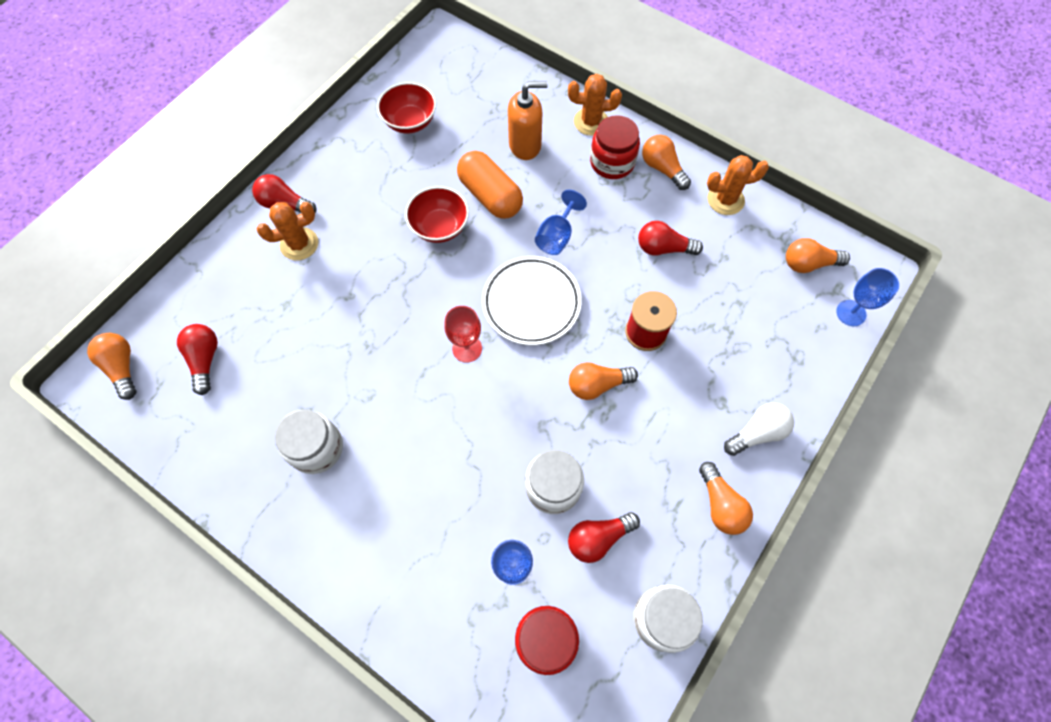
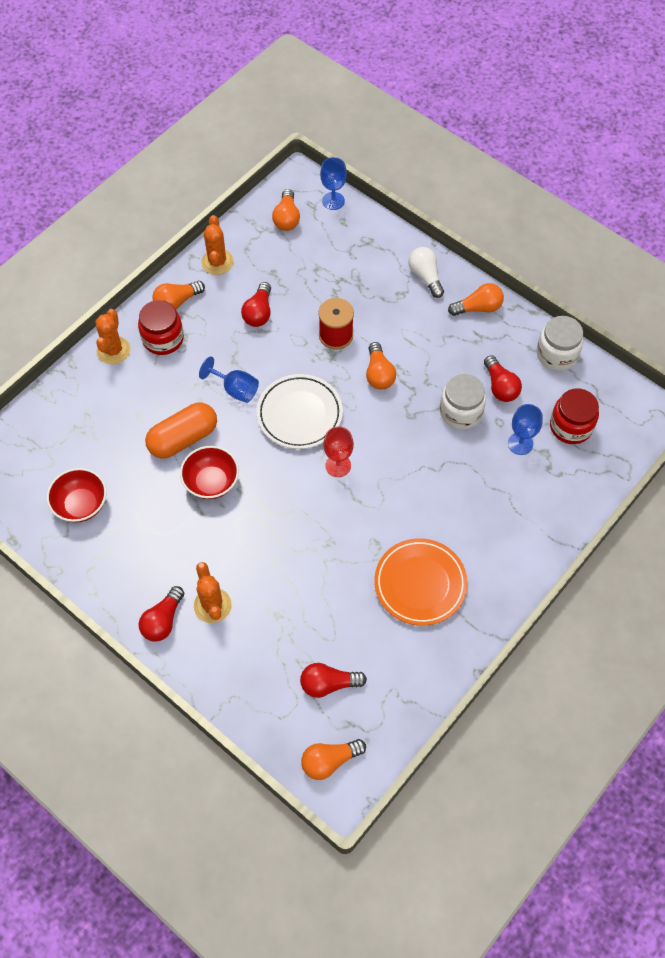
camera: 85 degrees left, 5 degrees down
white jar [275,410,343,474] -> orange plate [374,538,468,626]
orange soap dispenser [508,82,548,160] -> none

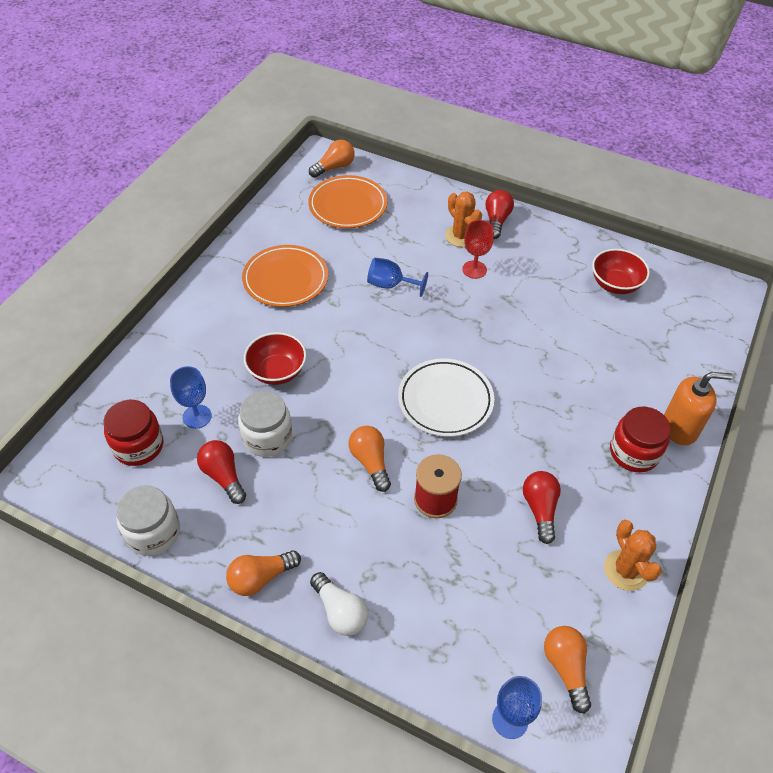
camera: 165 degrees right, 10 degrees down
orange cactus [95,309,130,364] -> orange soap dispenser [664,372,732,445]
orange capsule [145,402,217,458] -> none
orange light bulb [152,281,205,309] -> none
red bowl [180,446,239,499] -> red bowl moved to [244,332,306,385]
blue goblet [199,356,259,403] -> blue goblet moved to [367,258,428,297]
red light bulb [300,663,367,698] -> orange plate [308,175,387,228]
red goblet [323,426,354,477] -> red goblet moved to [462,220,494,279]

